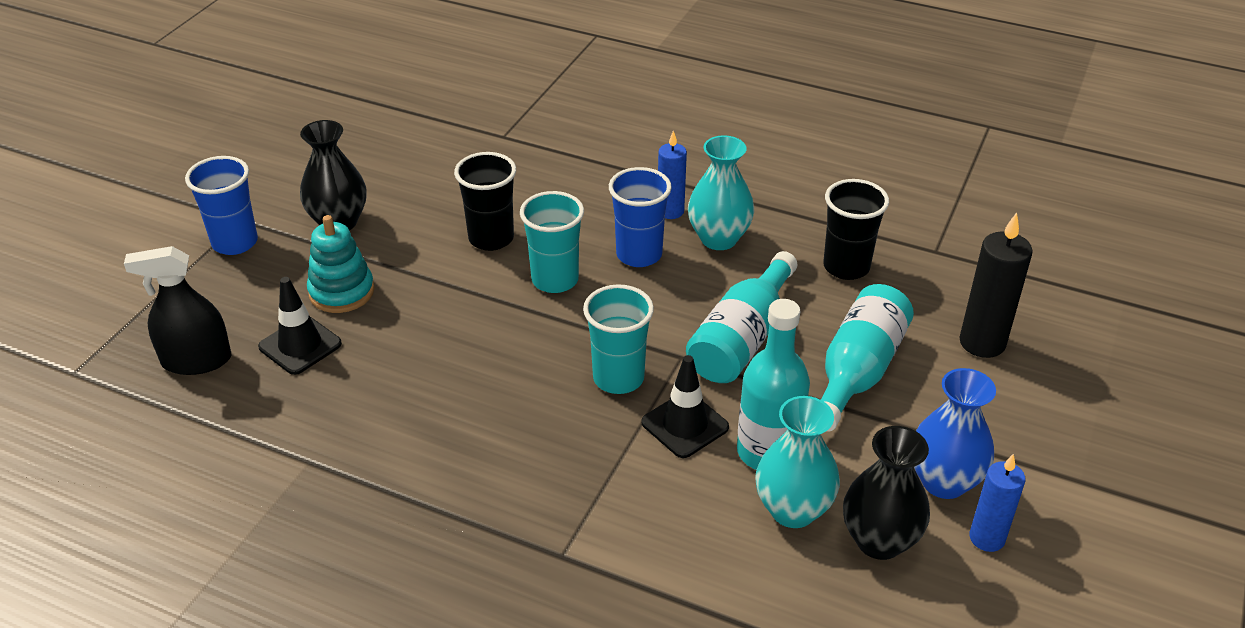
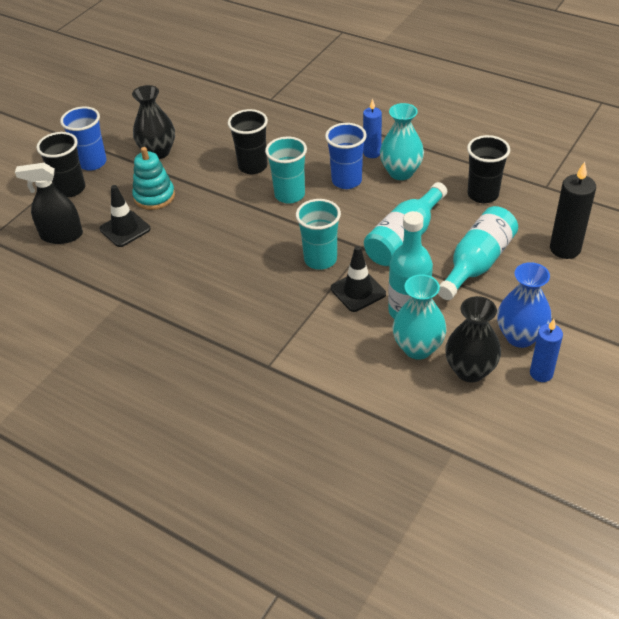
camera: 10 degrees right, 5 degrees up
none -> black cup [36,132,85,197]

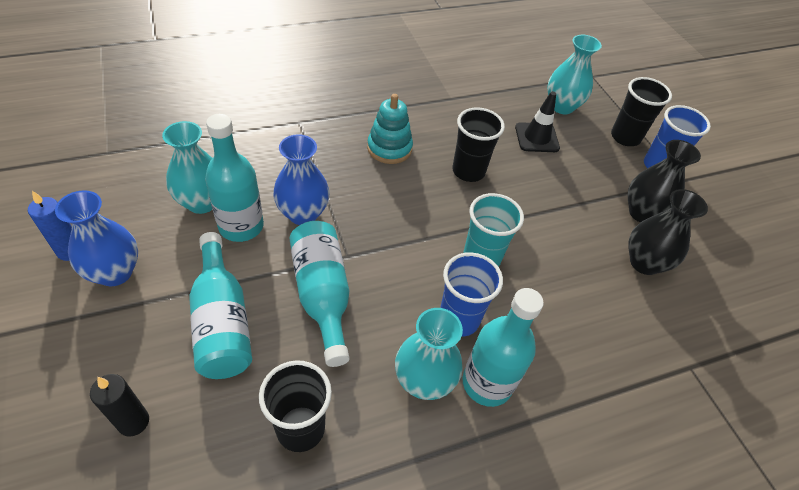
camera: 120 degrees right, 5 degrees up
black spray bottle [15,163,83,244] -> turquoise vase [547,35,602,114]
turquoise stacking toy [132,147,175,210] -> turquoise stacking toy moved to [367,94,413,164]
black cup [228,109,268,174] -> black cup moved to [452,107,505,182]
turquoise cup [296,199,341,270] -> none
black traffic cone [331,246,386,312] -> blue vase [273,134,330,225]
blue candle [363,99,382,158] -> turquoise bottle [462,288,544,407]
black vase [445,296,501,382] -> black vase moved to [628,189,708,275]
black candle [550,162,596,259] -> black candle [90,374,149,437], size x0.66

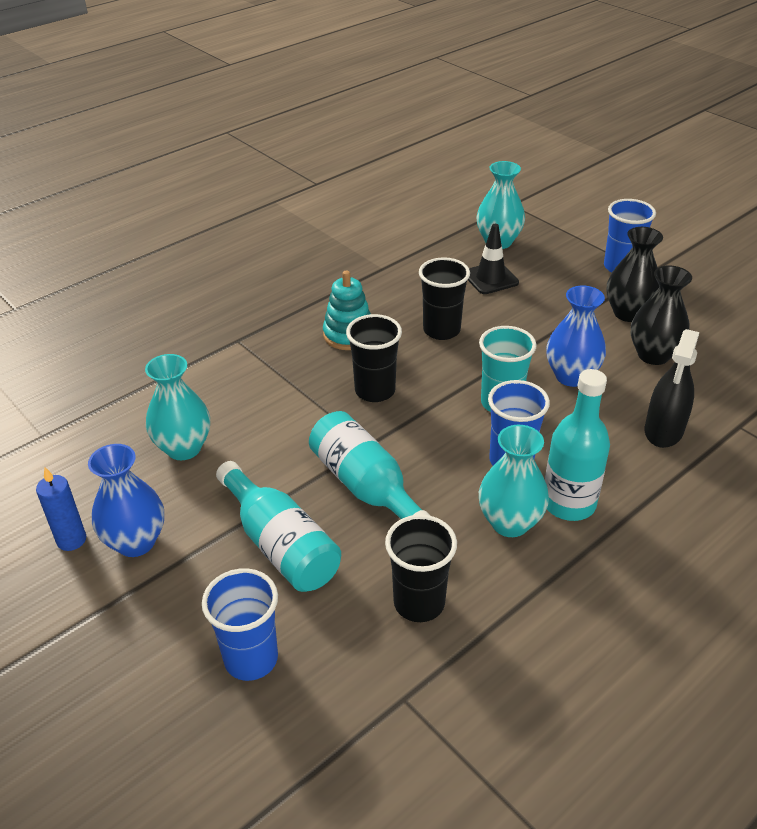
camera: 15 degrees left, 10 degrees down
black candle [90,374,149,437] -> blue cup [202,568,278,681]
turquoise bottle [205,114,264,242] -> none
blue vase [273,134,330,225] -> blue vase moved to [546,286,606,387]
black cup [611,77,672,146] -> black cup moved to [346,314,402,402]
none -> black spray bottle [645,329,699,448]

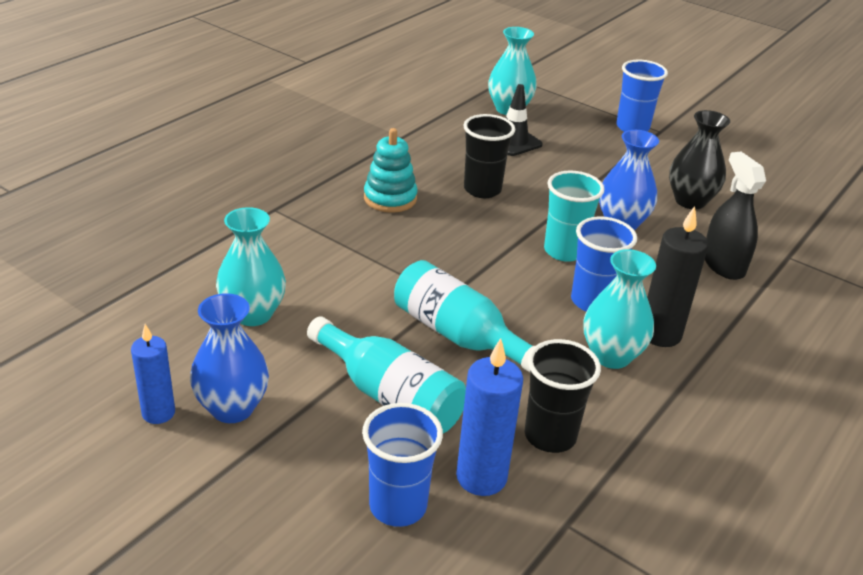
camera: 15 degrees left, 5 degrees down
black cup [346,314,402,402] -> none
turquoise bottle [545,369,610,521] -> black candle [647,206,708,347]
black vase [607,227,663,322] -> none
black spray bottle [645,329,699,448] -> black spray bottle turned 150 degrees clockwise [705,152,766,280]
none -> blue candle [456,338,523,496]

